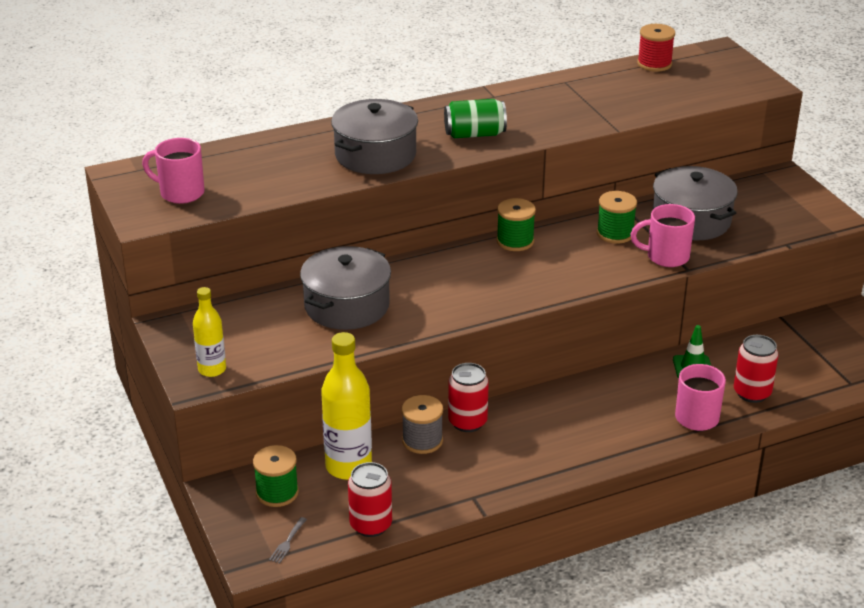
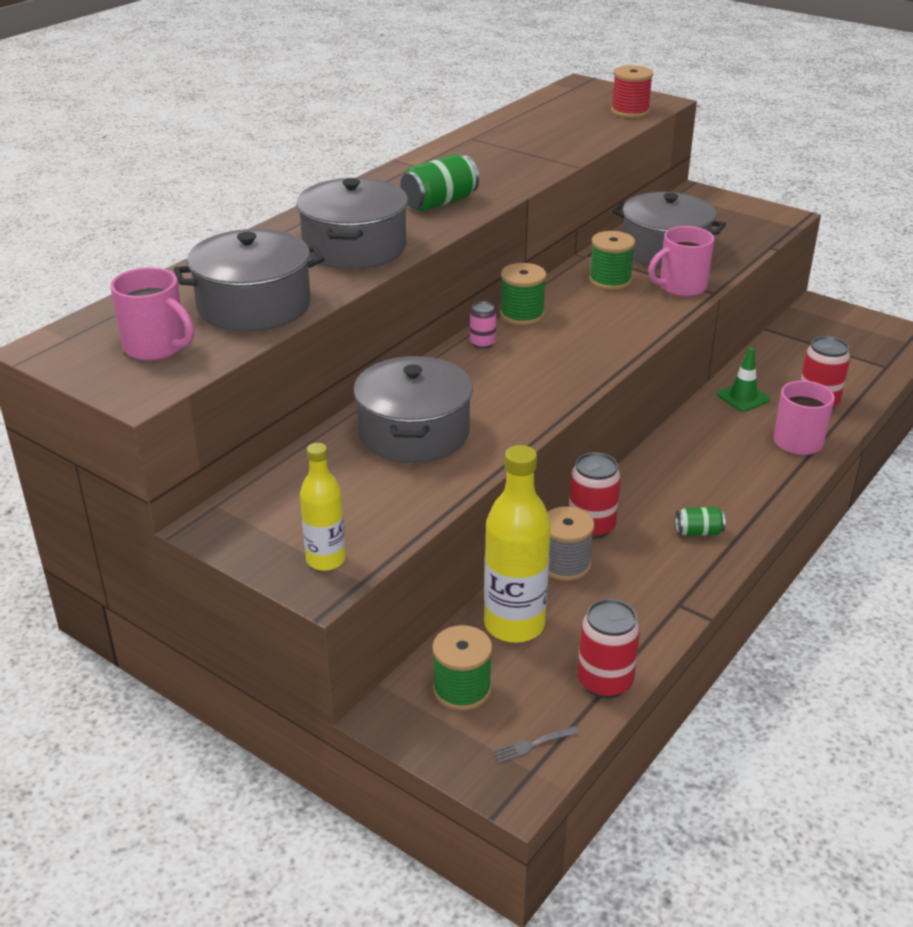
camera: 30 degrees left, 0 degrees up
pink mug [142,138,205,204] -> pink mug turned 135 degrees counterclockwise [110,267,194,361]
grey fork [269,517,307,564] -> grey fork turned 75 degrees clockwise [493,726,579,763]
red spool [637,24,675,72] -> red spool moved to [611,65,653,118]
none -> grey pot [173,229,325,332]
none -> pink can [470,302,496,349]
none -> green can [676,507,725,536]

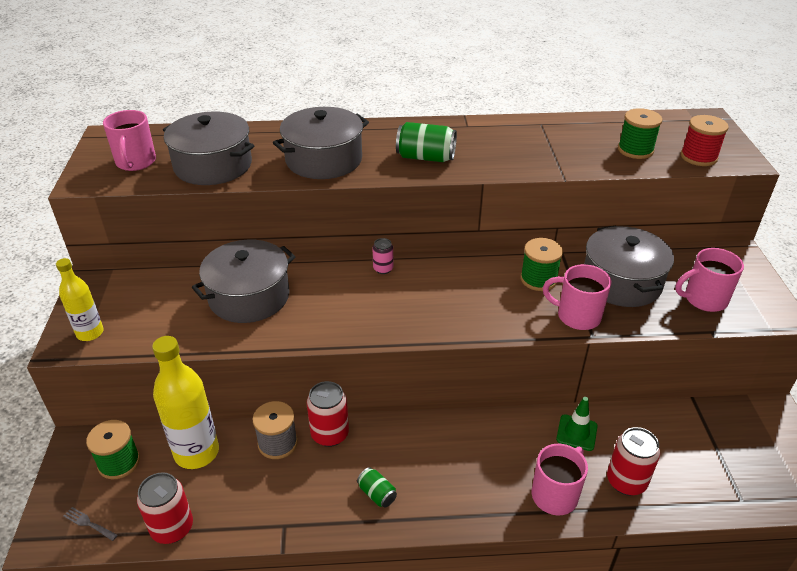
camera: 50 degrees right, 5 degrees up
green spool [500,263,547,325] -> green spool moved to [618,108,662,159]
none -> pink mug [675,248,744,312]

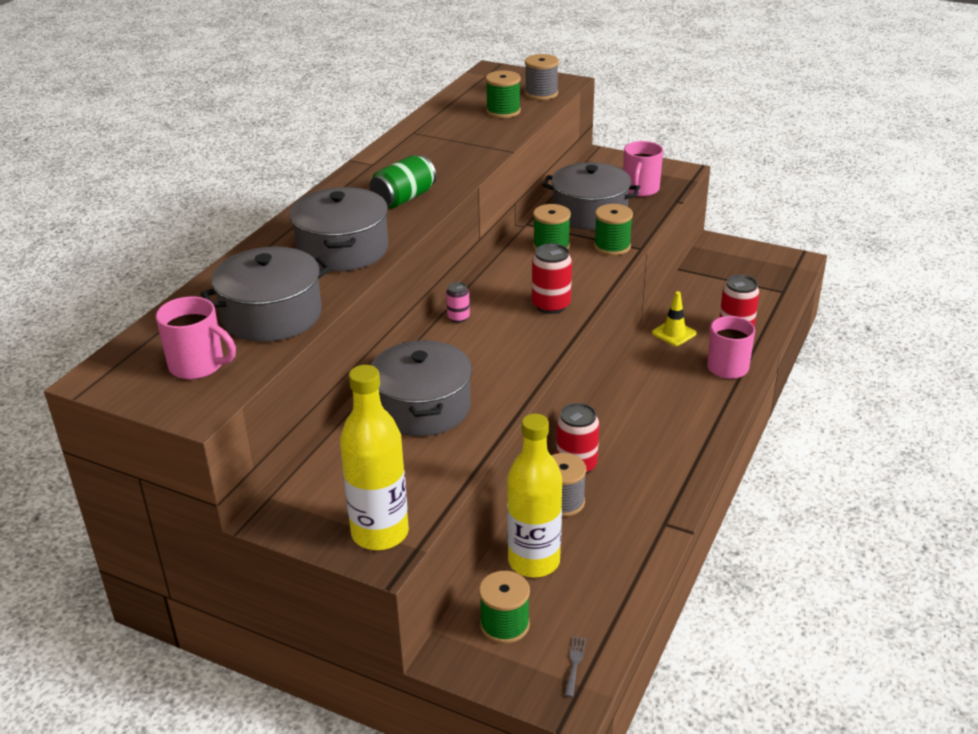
camera: 60 degrees left, 5 degrees down
yellow bottle [56,258,104,341] -> yellow bottle [340,365,409,550], size x1.68
grey fork [63,507,118,541] -> grey fork turned 135 degrees clockwise [565,636,587,697]
red can [137,472,193,544] -> red can moved to [532,243,572,314]
green can [357,467,397,507] -> none
pink mug [543,264,611,330] -> green spool [594,204,633,255]
green traffic cone [556,397,598,451] -> yellow traffic cone [652,291,697,346]
red spool [681,115,729,166] -> grey spool [525,54,559,100]

